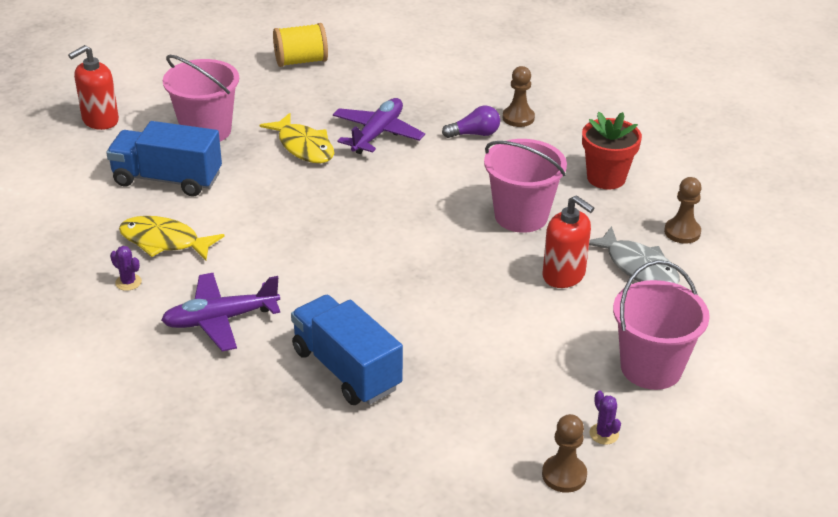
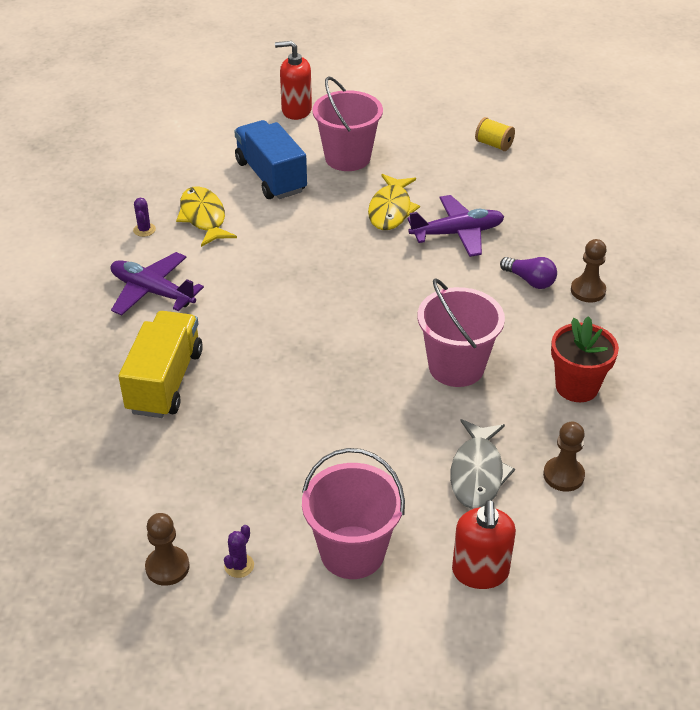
camera: 50 degrees right, 5 degrees up
yellow spool [273,23,328,67] -> yellow spool [475,117,515,151], size x0.66
blue truck [291,295,403,405] -> yellow truck [119,311,203,418]
red soap dispenser [543,195,594,288] -> red soap dispenser moved to [452,500,516,589]

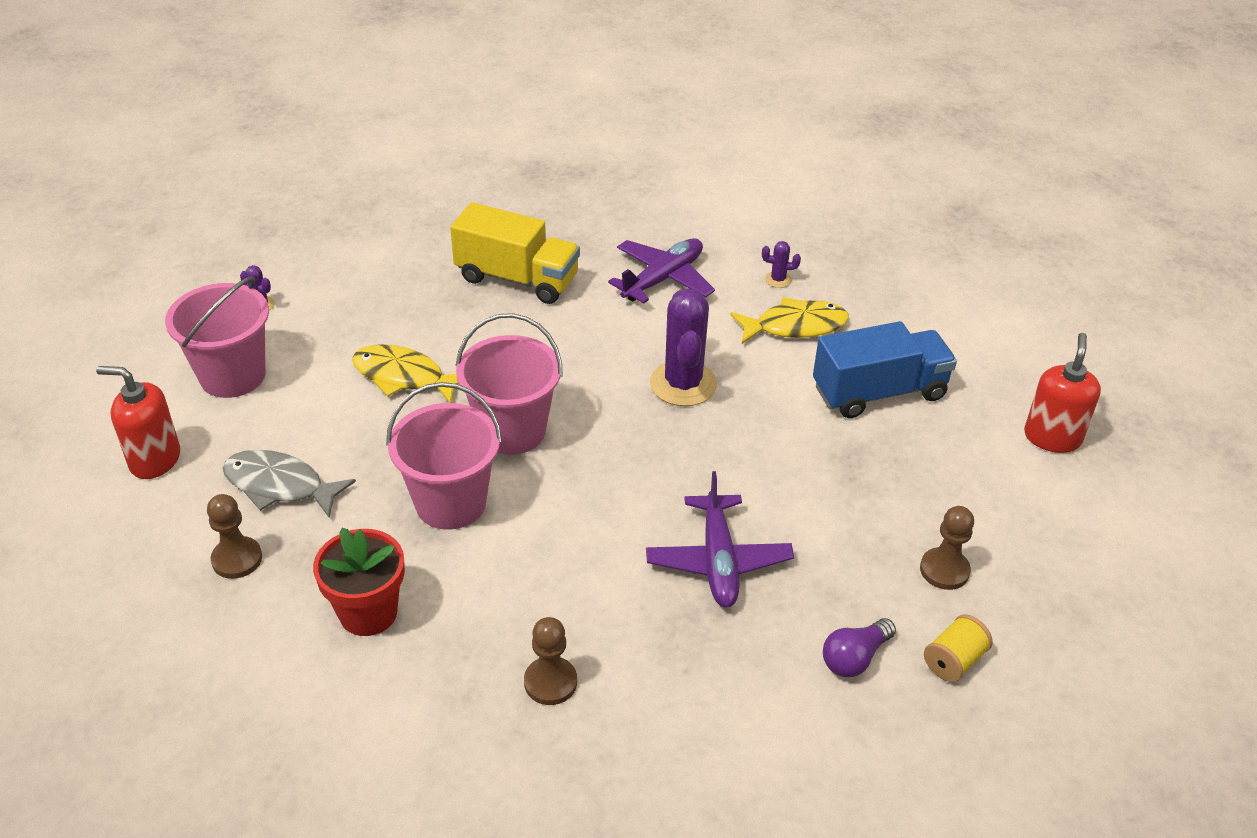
camera: 100 degrees right, 0 degrees up
brown pawn [145,513,190,586] -> brown pawn moved to [920,506,974,590]
pink bucket [312,76,383,171] -> pink bucket moved to [455,313,563,455]
yellow fish [368,174,420,230] -> yellow fish moved to [352,344,458,403]
purple light bulb [500,257,557,289] -> purple light bulb moved to [823,618,896,677]
none -> purple cactus [650,288,717,406]

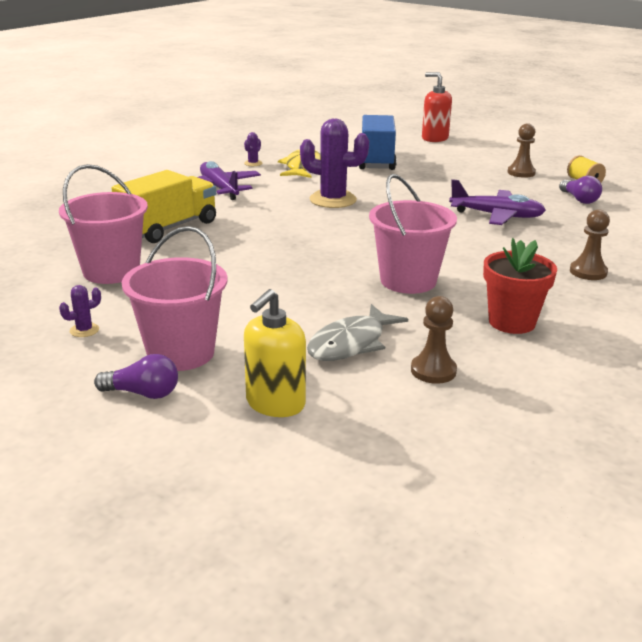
camera: 70 degrees left, 15 degrees down
red soap dispenser [96,366,180,479] -> yellow soap dispenser [244,289,306,417]
yellow fish [352,344,458,403] -> none
pink bucket [455,313,563,455] -> pink bucket moved to [59,164,148,284]
none -> purple light bulb [94,354,178,399]

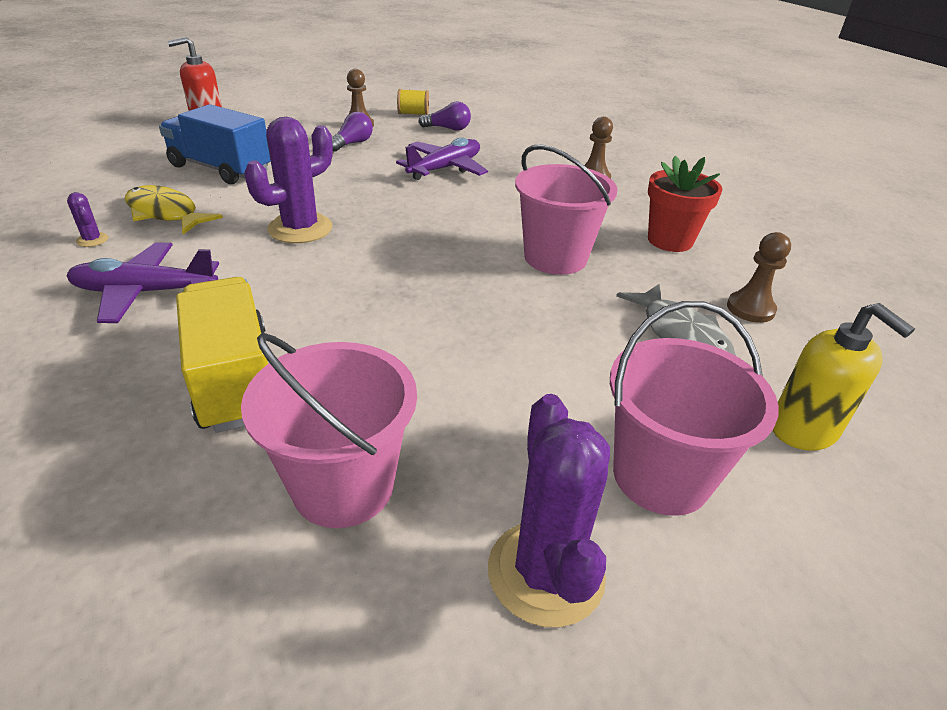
camera: 65 degrees left, 10 degrees up
purple cactus [59,285,101,337] -> purple cactus [488,394,610,627], size x2.30
purple light bulb [94,354,178,399] -> purple light bulb moved to [332,112,373,152]

